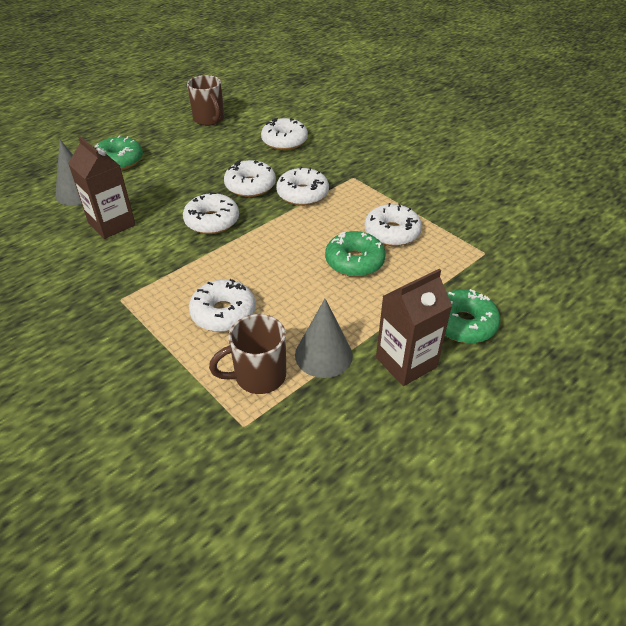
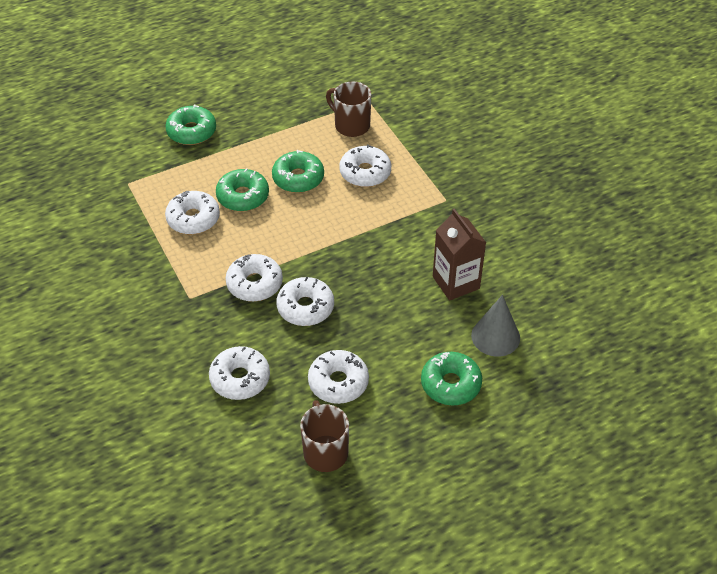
camera: 165 degrees left, 5 degrees up
white donut [183,192,239,234] -> white donut moved to [308,350,369,404]
brown mug [209,314,286,394] -> brown mug turned 135 degrees counterclockwise [326,82,371,137]
grey cone [295,299,353,378] -> none
brown carton [376,269,452,386] -> none
none -> green donut [272,150,324,193]

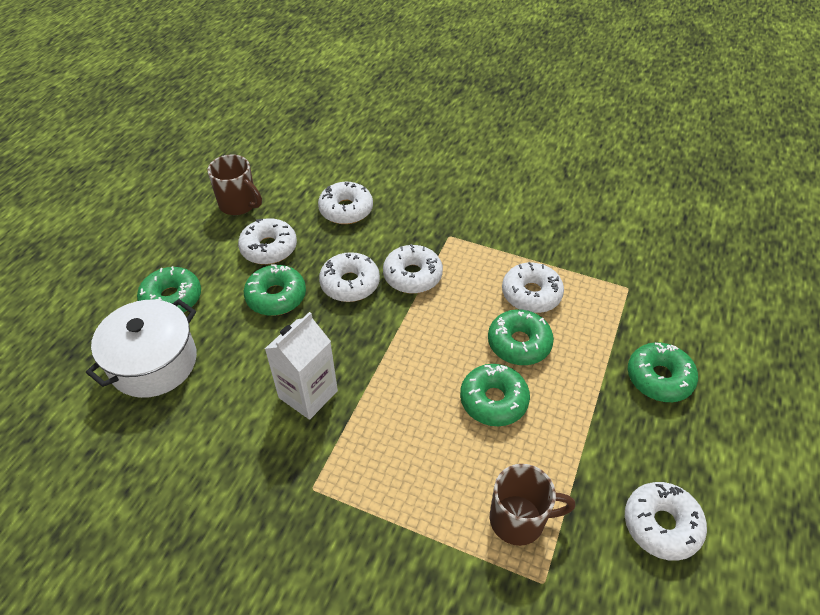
camera: 140 degrees right, 0 degrees up
white donut [339,144,391,187] -> white donut moved to [625,482,707,561]
brown carton [433,209,486,301] -> none
grey cone [471,295,520,357] -> white pot [86,299,197,398]
none -> green donut [244,264,306,316]
none -> white carton [265,312,338,420]

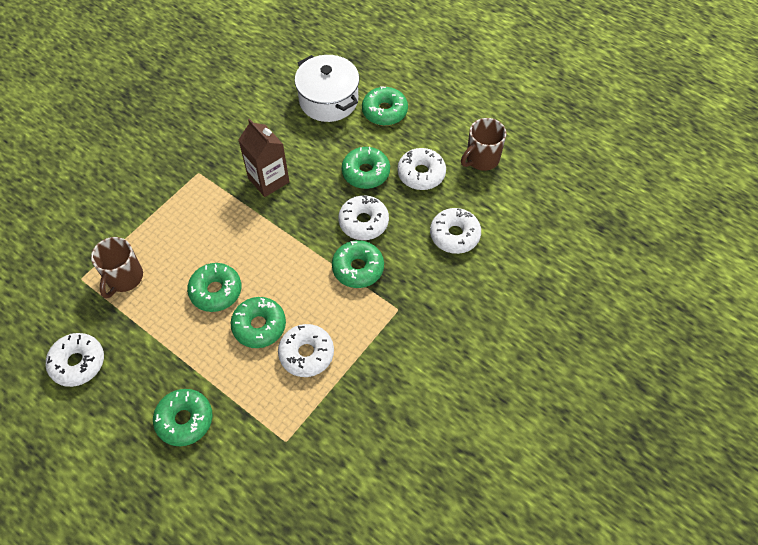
camera: 105 degrees right, 10 degrees up
white carton [265,312,338,420] -> brown carton [239,119,289,197]
white donut [383,244,443,294] -> green donut [332,240,384,288]

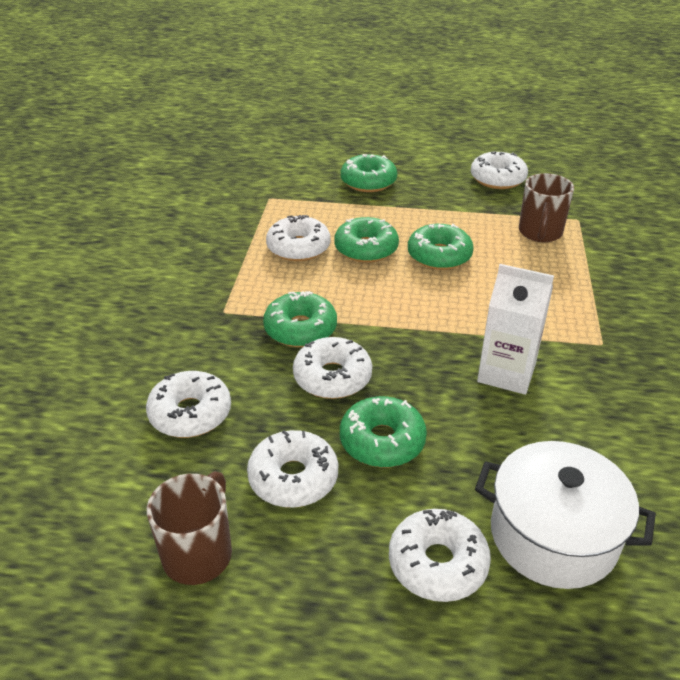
camera: 150 degrees right, 20 degrees down
brown mug [91,237,143,299] -> brown mug turned 150 degrees counterclockwise [519,173,574,242]
brown carton [239,119,289,197] -> white carton [477,264,554,395]
green donut [362,86,408,126] -> white donut [389,509,491,602]

